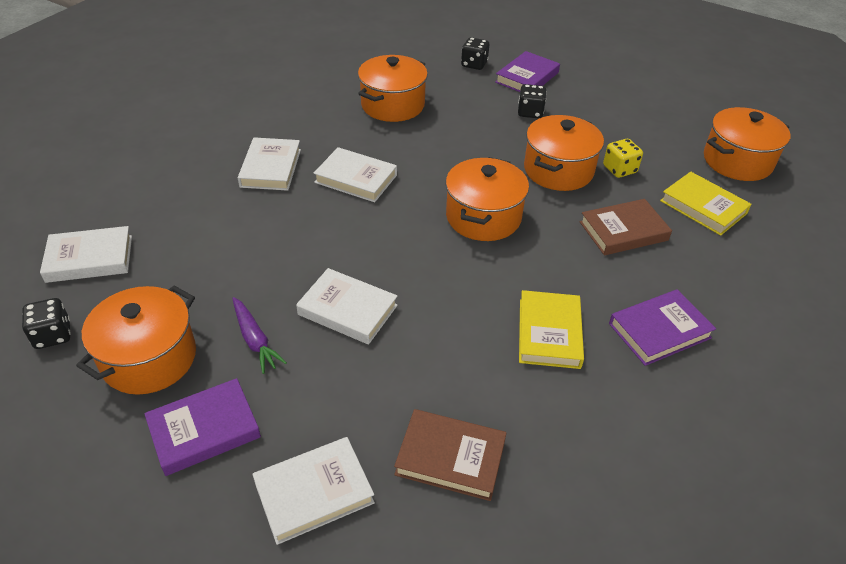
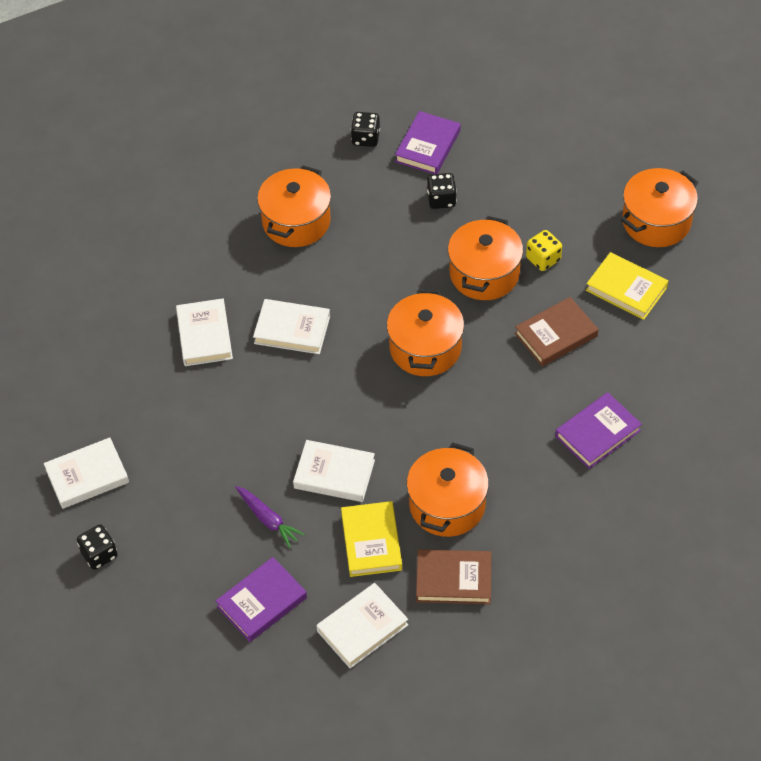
camera: 10 degrees left, 10 degrees up
orange pot [76,285,196,395] -> orange pot moved to [407,442,489,537]
yellow book [519,290,584,369] -> yellow book moved to [341,501,402,577]

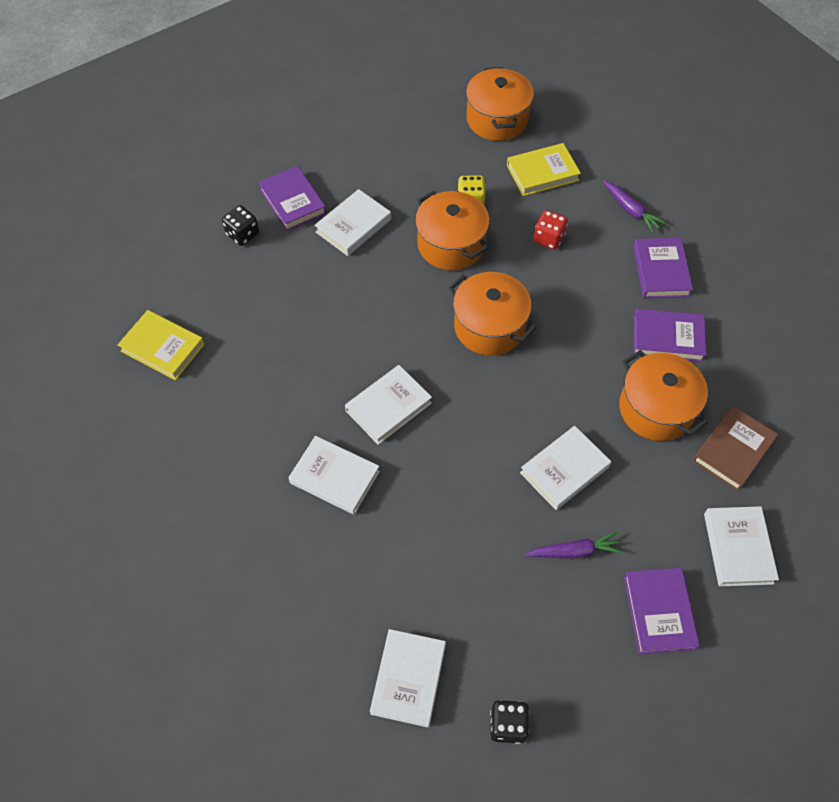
camera: 55 degrees left, 5 degrees up
orange pot [257,165,331,247] -> none
yellow book [341,501,402,577] -> yellow book moved to [117,310,205,380]
black dice [427,173,457,209] -> white book [315,189,391,256]
brown book [515,297,598,366] -> red dice [533,210,568,250]
none -> purple carrot [603,181,665,232]
none -> purple book [634,309,706,362]

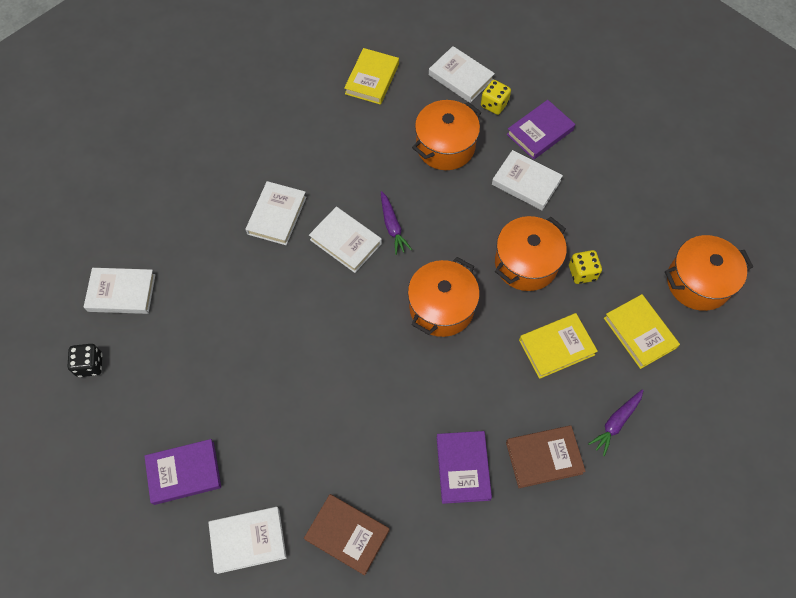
camera: 80 degrees right, 5 degrees up
black dice [222,205,259,246] -> yellow dice [481,80,511,115]
white book [520,426,611,510] -> white book moved to [429,46,495,103]
purple carrot [525,531,623,558] -> purple carrot moved to [381,191,412,255]
red dice [533,210,568,250] -> yellow book [519,313,598,379]
orange pot [619,350,708,441] -> orange pot moved to [412,100,482,170]
purple book [633,238,693,298] -> brown book [506,425,586,488]

